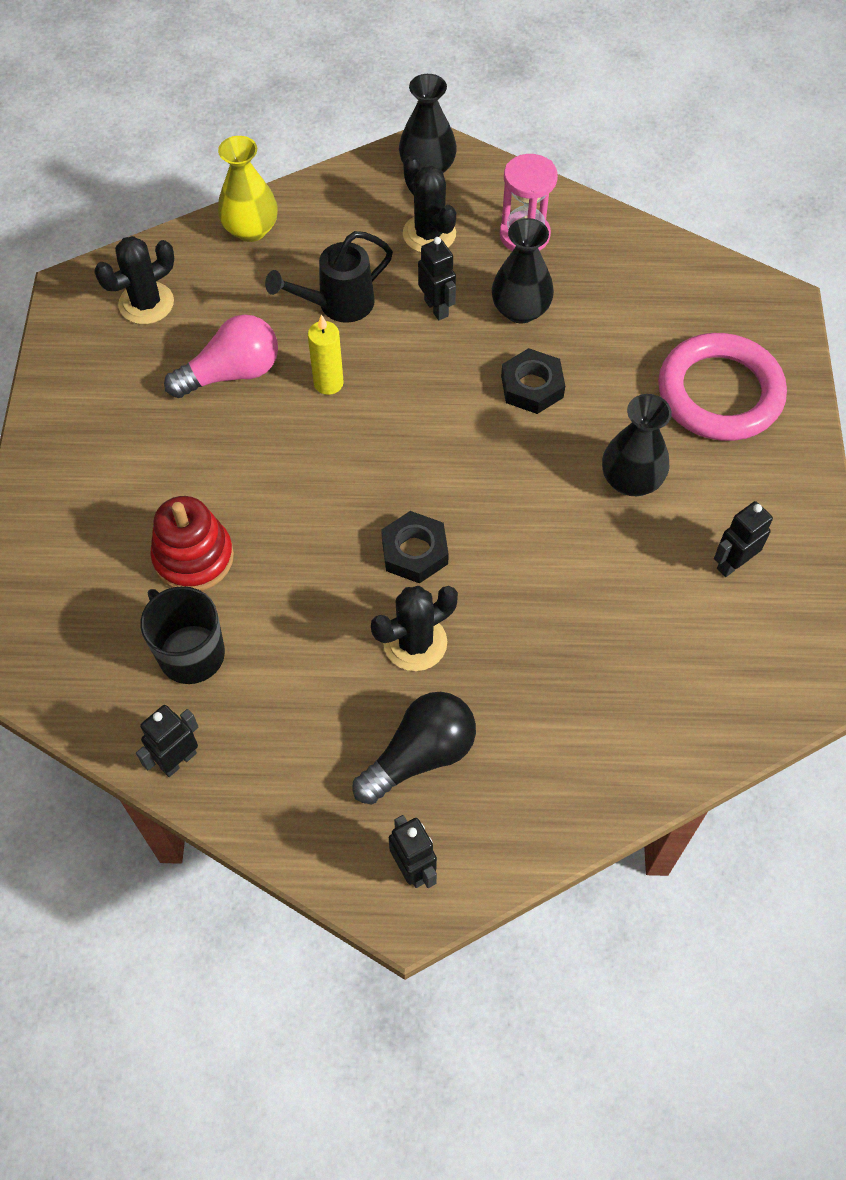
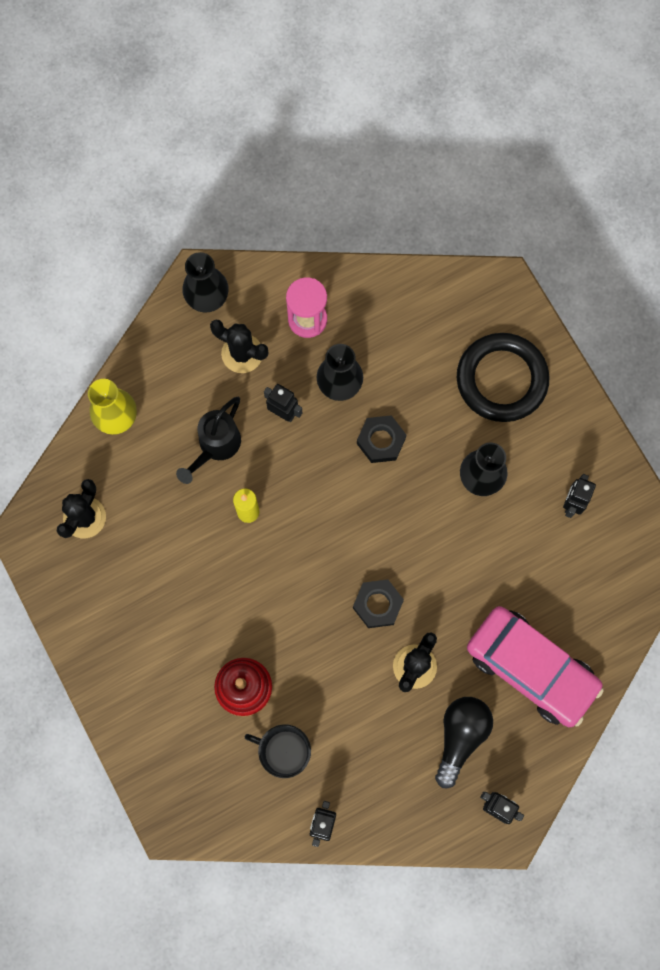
camera: 30 degrees left, 15 degrees up
pink light bulb [164,314,278,398] -> none
pink ring [658,333,787,441] -> black ring [457,333,549,422]
none -> pink car [467,606,604,727]

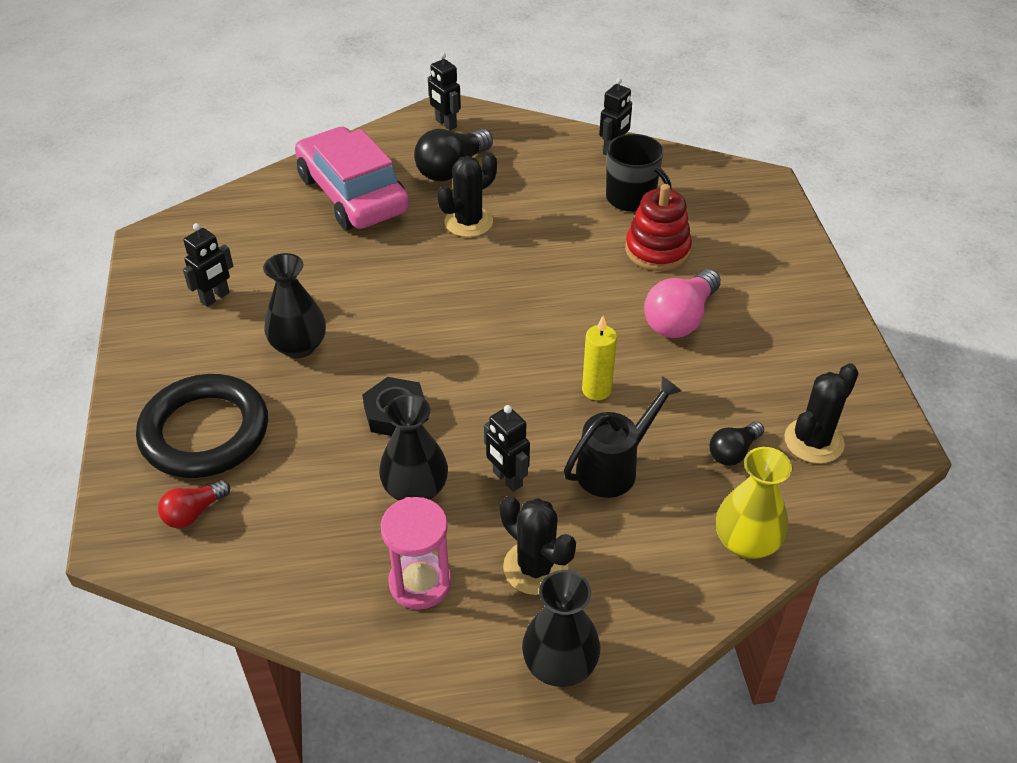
camera: 160 degrees left, 30 degrees down
black nut [353,580,404,628] -> none
none -> red light bulb [158,480,230,528]
none -> pink light bulb [644,269,721,338]
none -> black light bulb [710,422,764,466]

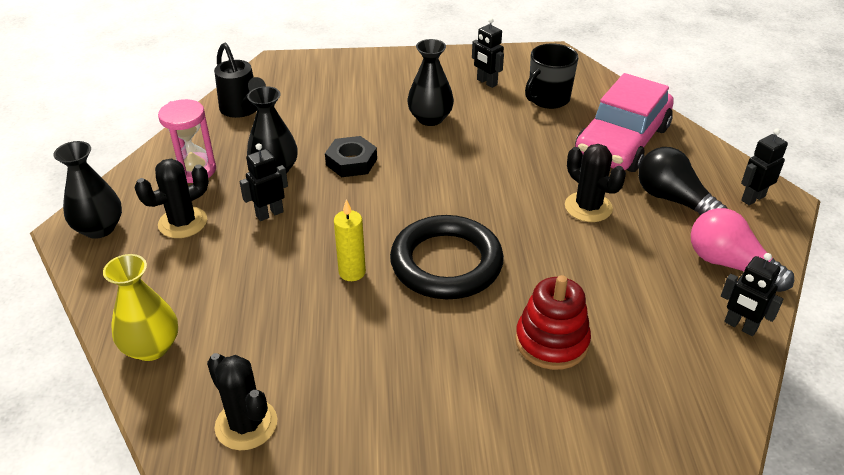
camera: 95 degrees right, 5 degrees down
black ring [136,374,268,478] -> black ring moved to [390,215,504,299]
red light bulb [158,480,230,528] -> none
pink car [295,127,409,230] -> pink car turned 150 degrees clockwise [575,73,674,172]
black watering can [564,376,682,498] -> black watering can moved to [214,43,266,118]
black mug [606,134,672,212] -> black mug moved to [525,44,579,109]
pink light bulb [644,269,721,338] -> pink light bulb moved to [691,208,794,292]
black light bulb [710,422,764,466] -> none

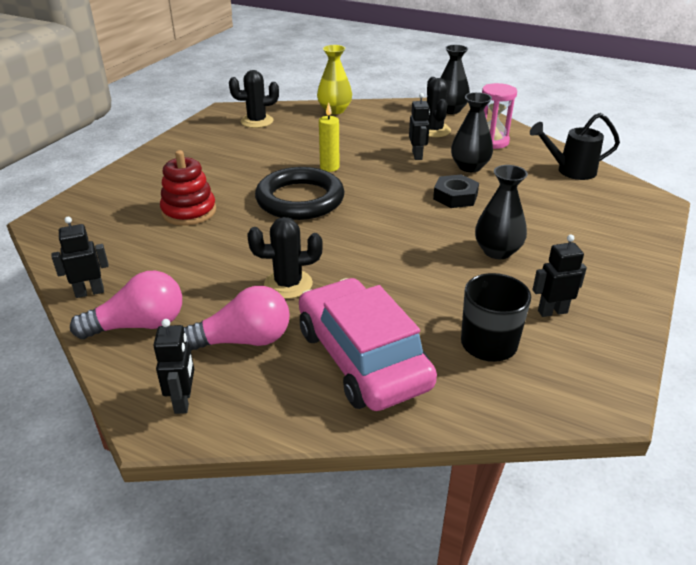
camera: 120 degrees right, 5 degrees down
black light bulb [638,147,728,215] -> pink light bulb [184,286,290,351]

